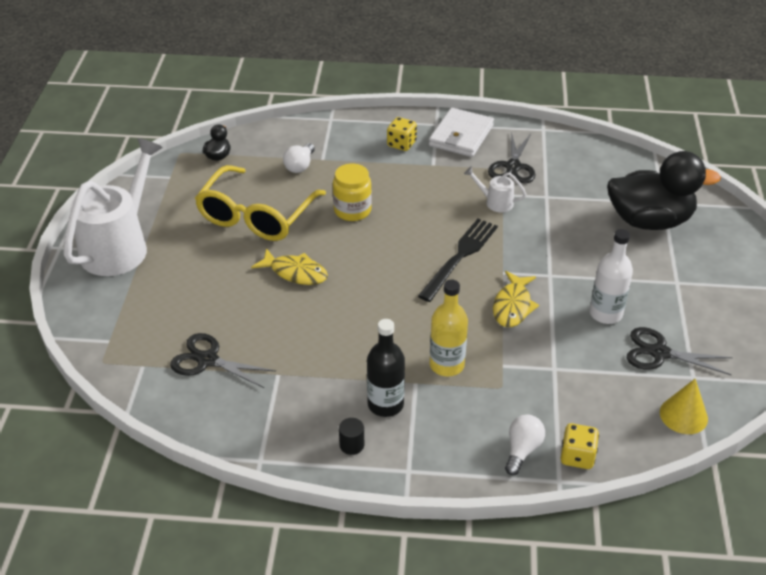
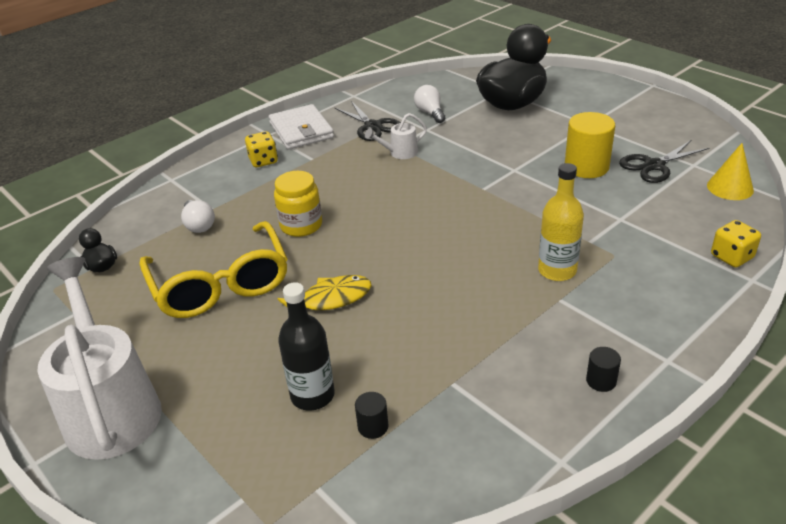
camera: 45 degrees left, 5 degrees down
black scissors [170,333,276,388] -> black cylinder [355,392,389,439]
black bottle [367,319,405,417] -> black bottle moved to [278,282,335,411]
black fork [418,219,498,302] -> none
yellow fish [493,271,539,327] -> none
white light bulb [505,414,545,475] -> white light bulb moved to [414,85,445,123]
white bottle [589,229,633,324] -> yellow cylinder [565,112,615,178]

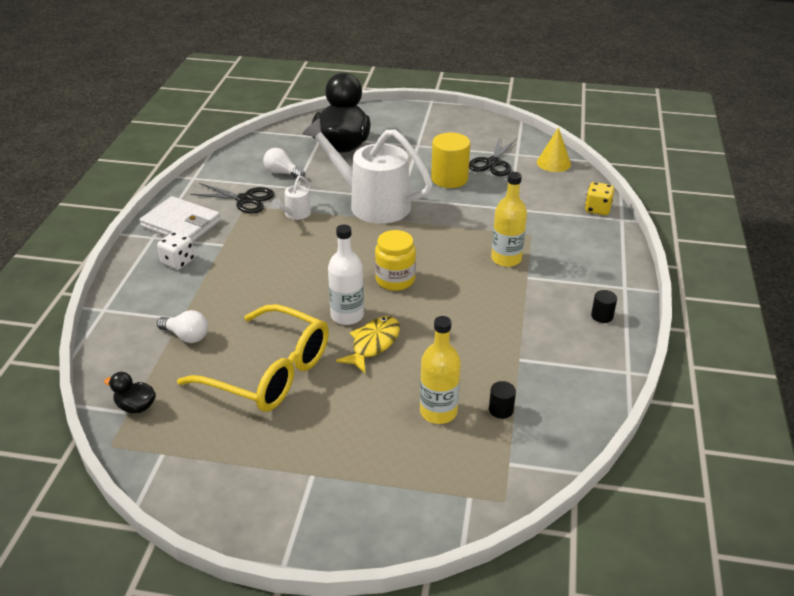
camera: 40 degrees left, 0 degrees up
white watering can [37,257,162,460] -> white watering can moved to [302,118,433,224]
yellow dice [245,131,278,167] -> white dice [157,232,195,270]
yellow jar [274,171,322,237] -> yellow jar moved to [375,230,416,291]
black bottle [278,282,335,411] -> yellow bottle [420,316,461,424]
none -> white bottle [328,225,364,325]

